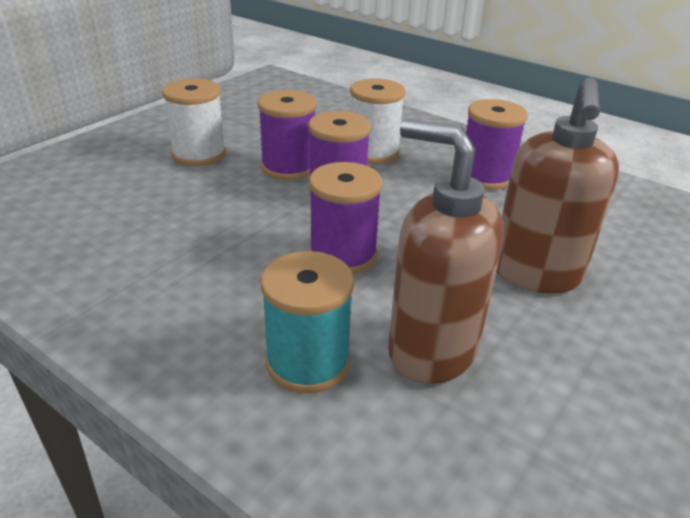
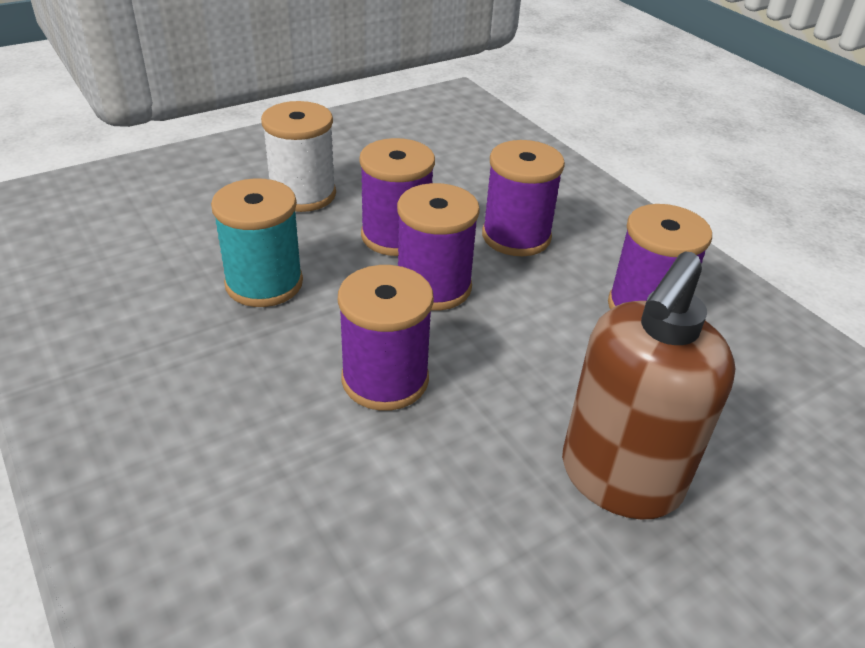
camera: 20 degrees right, 5 degrees up
turquoise spool [261,251,354,393] -> turquoise spool moved to [211,178,303,307]
white spool [350,78,405,164] -> purple spool [482,140,565,256]
brown soap dispenser [388,119,504,384] -> none

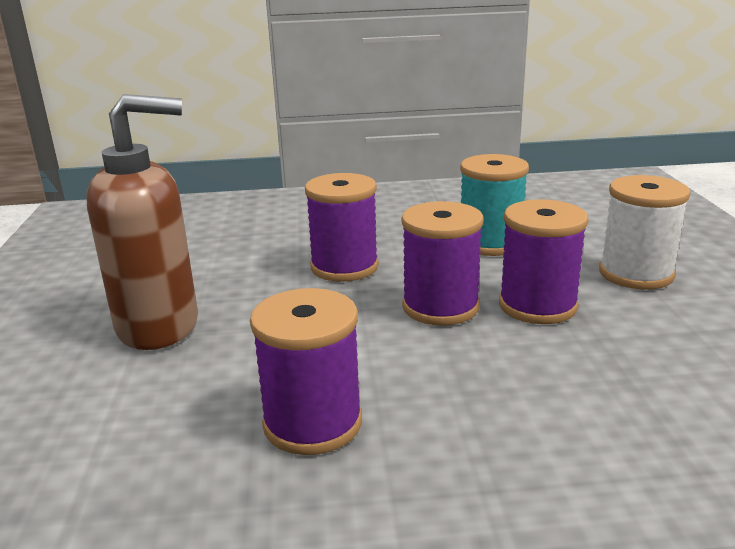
camera: 120 degrees right, 15 degrees down
purple spool [482,140,565,256] -> none
brown soap dispenser [562,252,736,519] -> brown soap dispenser turned 105 degrees clockwise [86,94,198,350]

